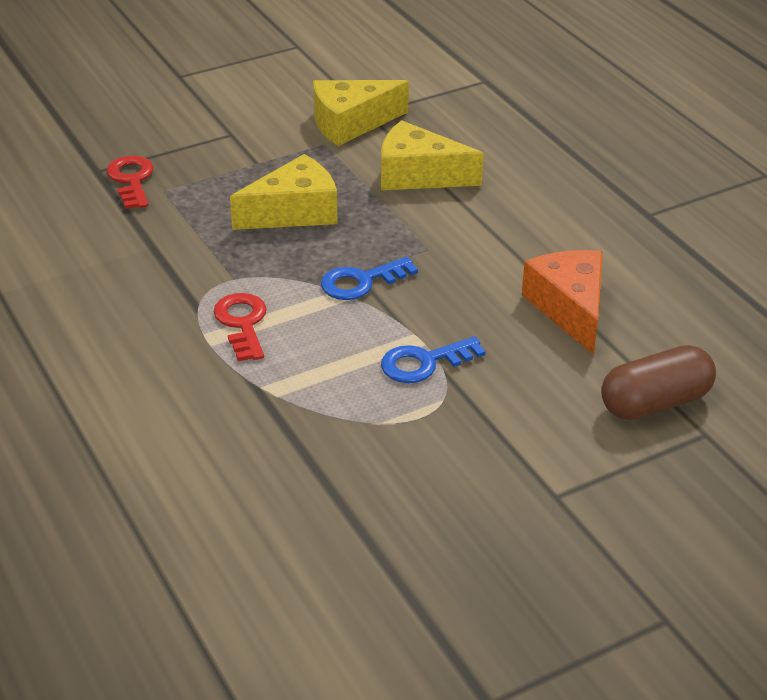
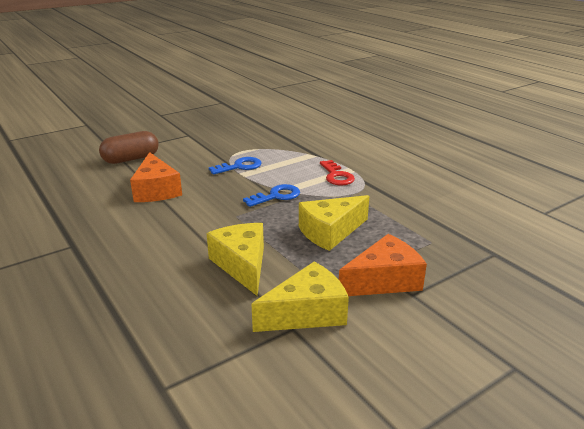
camera: 175 degrees right, 10 degrees down
red key [107,156,154,209] -> none
yellow cheese [381,120,484,190] -> yellow cheese turned 120 degrees counterclockwise [207,223,264,296]
none -> orange cheese [339,234,427,296]

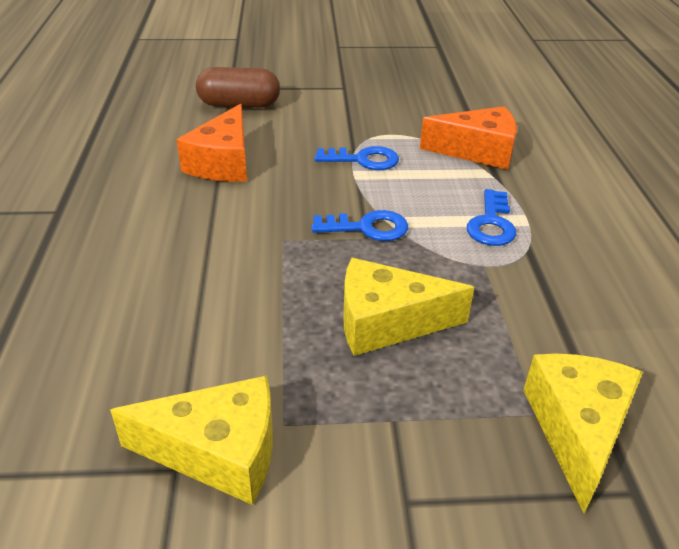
camera: 30 degrees right, 10 degrees up
yellow cheese [207,223,264,296] -> yellow cheese moved to [523,353,643,513]
red key [320,160,355,186] -> blue key [467,189,516,246]
orange cheese [339,234,427,296] -> orange cheese moved to [420,106,517,170]

